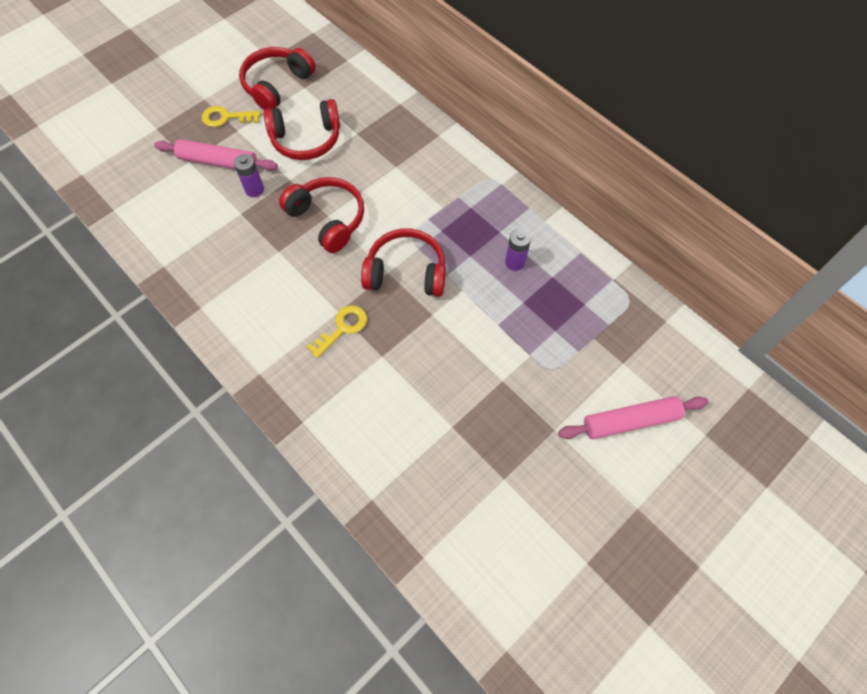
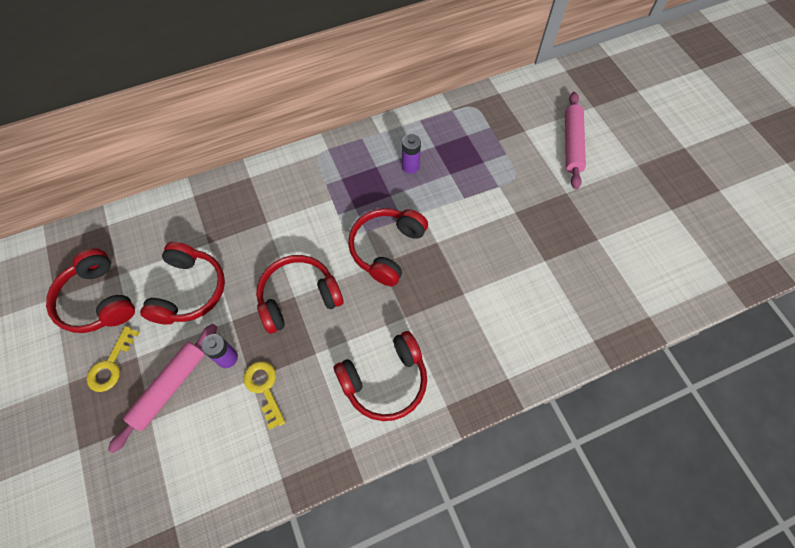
camera: 70 degrees left, 0 degrees up
yellow key [307,305,367,358] -> yellow key moved to [244,361,285,430]
none -> red headphones [333,331,427,421]

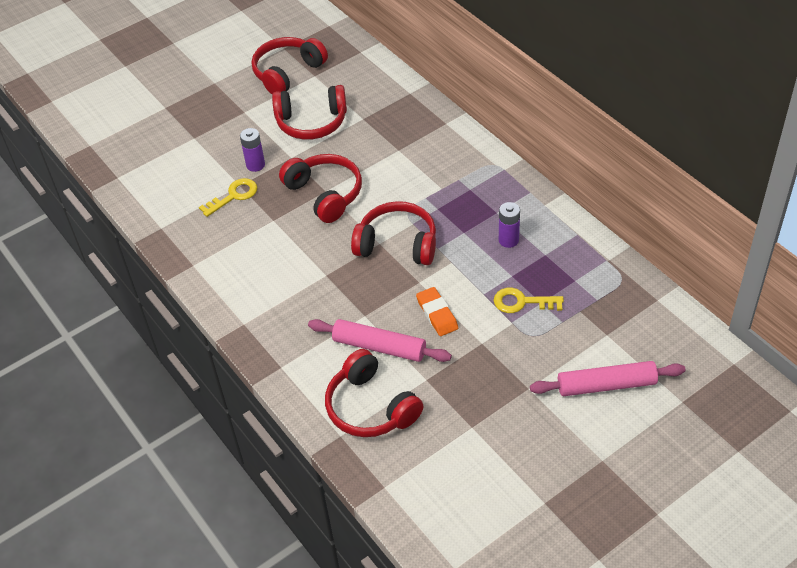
camera: 80 degrees right, 15 degrees down
yellow key [87,326,139,392] -> yellow key moved to [493,288,564,313]
pink rolling pin [108,324,217,453] -> pink rolling pin moved to [308,319,452,362]
red headphones [333,331,427,421] -> red headphones moved to [325,349,423,437]
none -> orange eraser [416,287,458,336]

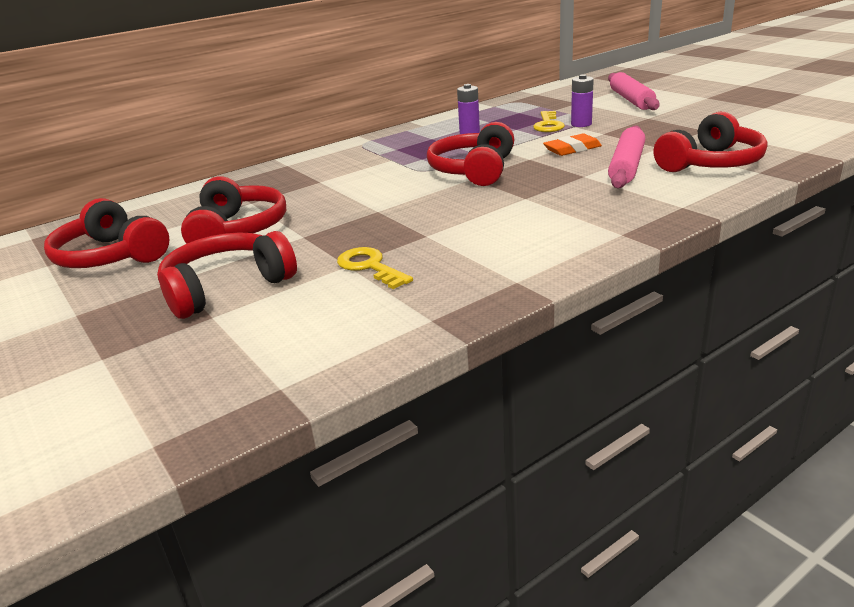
camera: 90 degrees left, 20 degrees down
purple battery [240,128,265,172] -> purple battery moved to [571,74,594,127]
red headphones [279,154,362,223] -> red headphones moved to [157,231,297,319]

